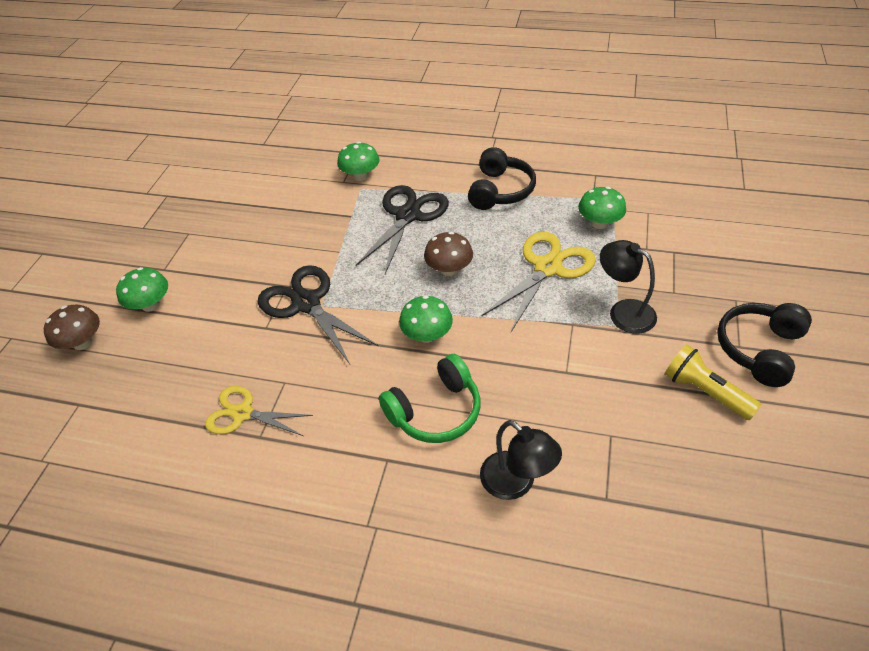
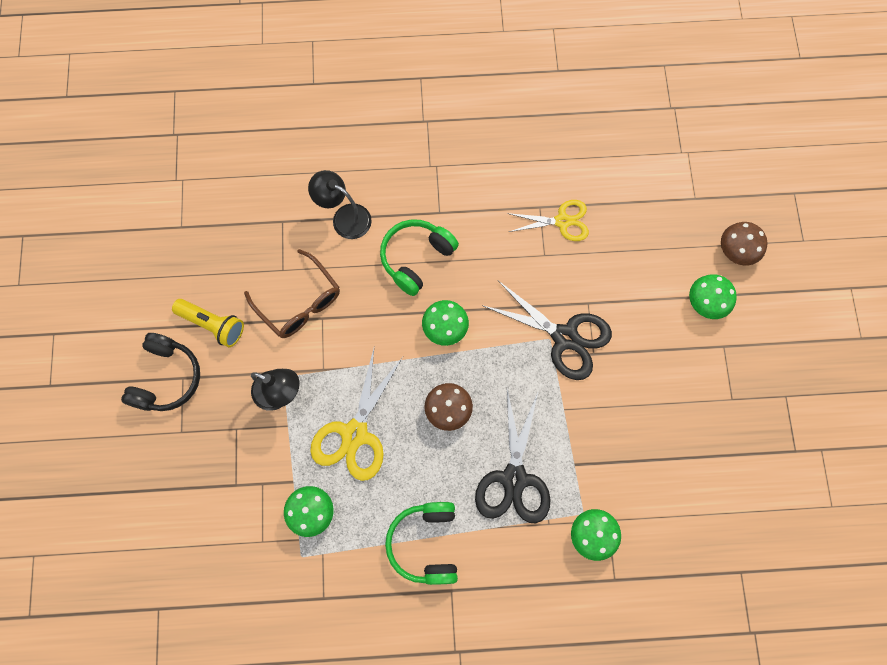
camera: 160 degrees right, 25 degrees up
black headphones [468,147,536,210] -> green headphones [385,502,458,585]
none -> brown glasses [244,249,340,338]

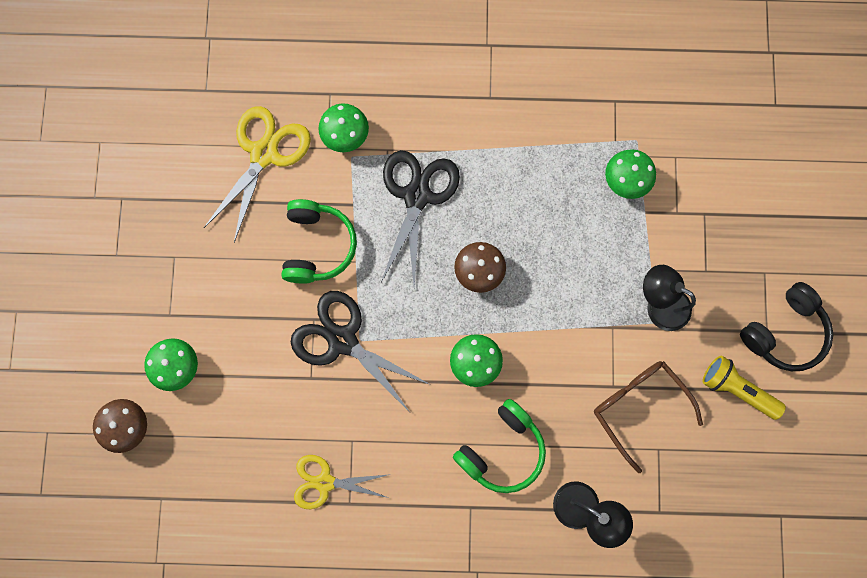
camera: 175 degrees left, 5 degrees up
black headphones [121,333,200,411] -> black headphones turned 150 degrees counterclockwise [740,282,833,371]
yellow scissors [310,349,403,481] -> yellow scissors moved to [204,106,311,243]
green headphones [385,502,458,585] -> green headphones moved to [282,199,357,284]

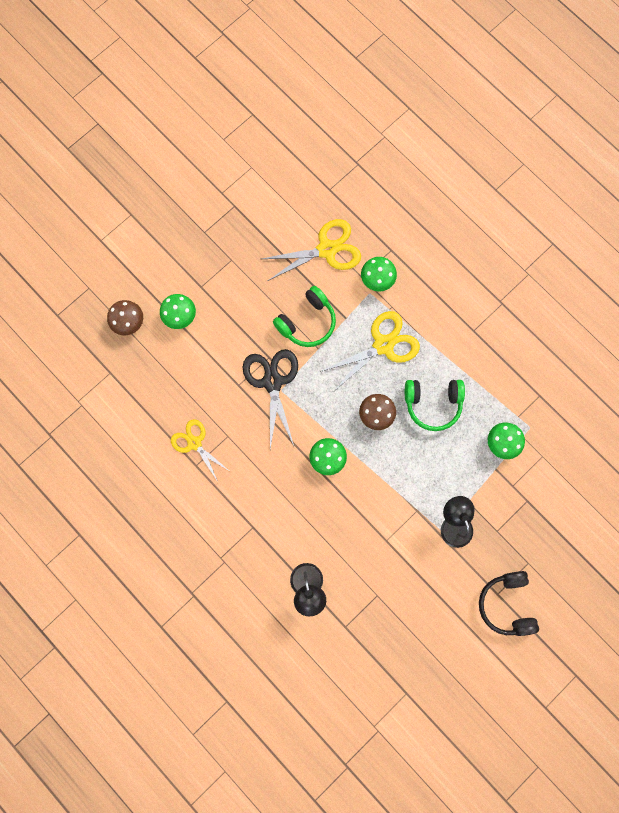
camera: 45 degrees right, 0 degrees up
black scissors [381,150,460,287] -> yellow scissors [320,311,420,391]
green headphones [453,399,546,493] -> green headphones moved to [405,380,465,431]
brown glasses [594,361,703,473] -> none
yellow flashlight [702,356,786,420] -> none
black headphones [740,282,833,371] -> black headphones turned 75 degrees clockwise [479,571,539,636]

